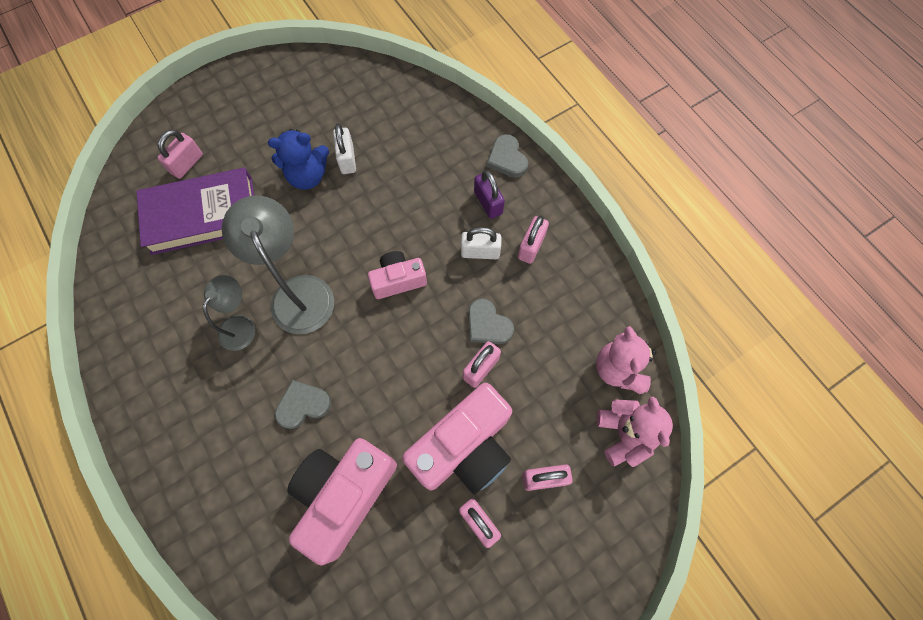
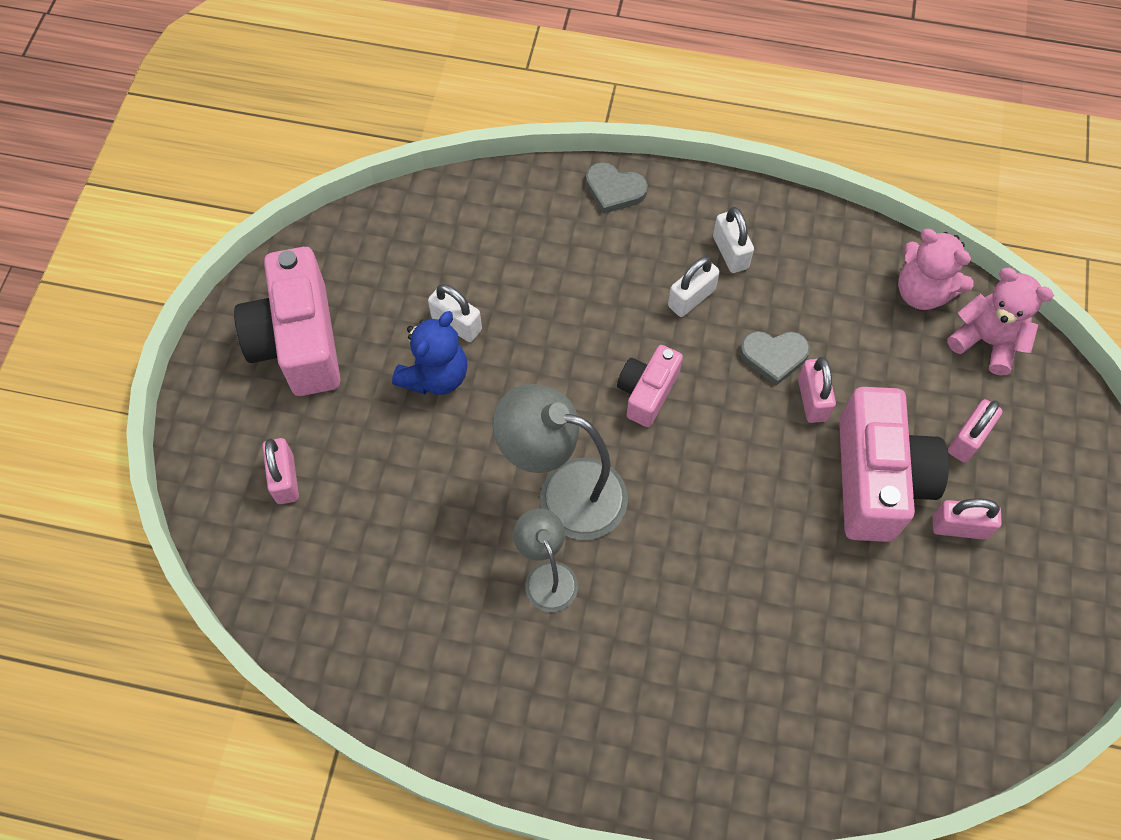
camera: 45 degrees left, 5 degrees down
purple book [136,168,254,255] -> none
grey heart [275,380,331,429] -> none
pink camera [287,438,397,565] -> pink camera moved to [234,247,341,396]
purple padlock [474,170,505,219] -> none
pink padlock [518,216,549,264] -> white padlock [713,207,754,273]

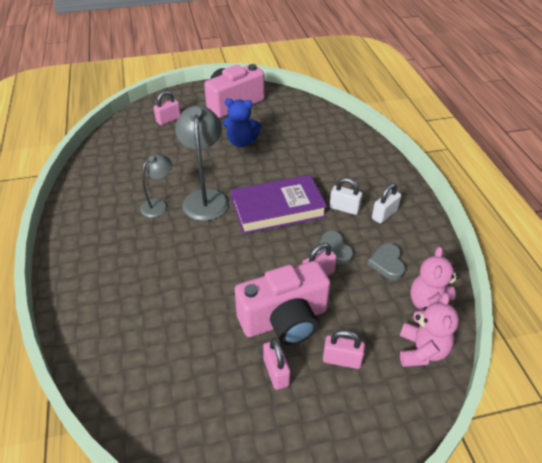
camera: 65 degrees right, 20 degrees down
white padlock [428,284,482,342] -> none
grey heart [586,162,648,214] -> grey heart moved to [367,243,405,280]
pink camera [617,345,683,427] -> purple book [231,175,327,234]

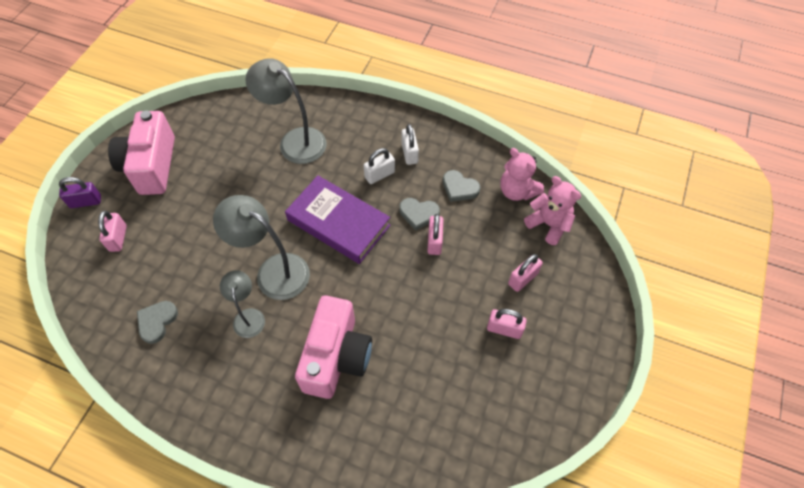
camera: 55 degrees left, 15 degrees up
blue teddy bear [223,98,261,147] -> none
purple book [231,175,327,234] -> purple book turned 75 degrees counterclockwise [285,176,390,264]
pink camera [235,261,331,345] -> pink camera moved to [295,295,372,399]
none -> purple padlock [59,177,101,208]
none -> grey heart [137,301,178,344]
none -> grey lamp [245,58,326,164]

